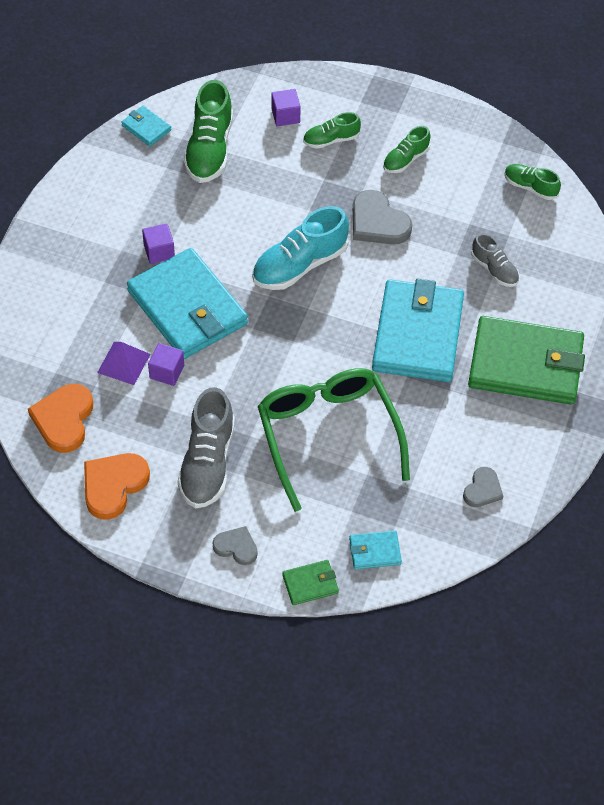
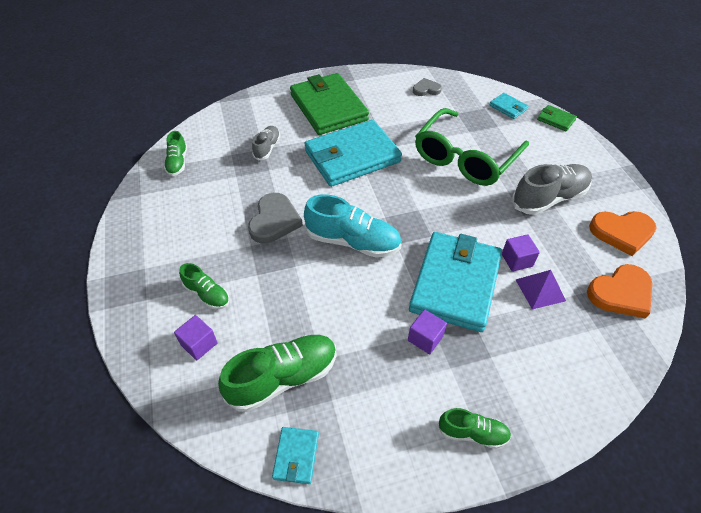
camera: 125 degrees left, 5 degrees down
grey heart [213,526,258,565] -> none
green shoe [383,126,431,173] -> green shoe moved to [438,408,511,449]

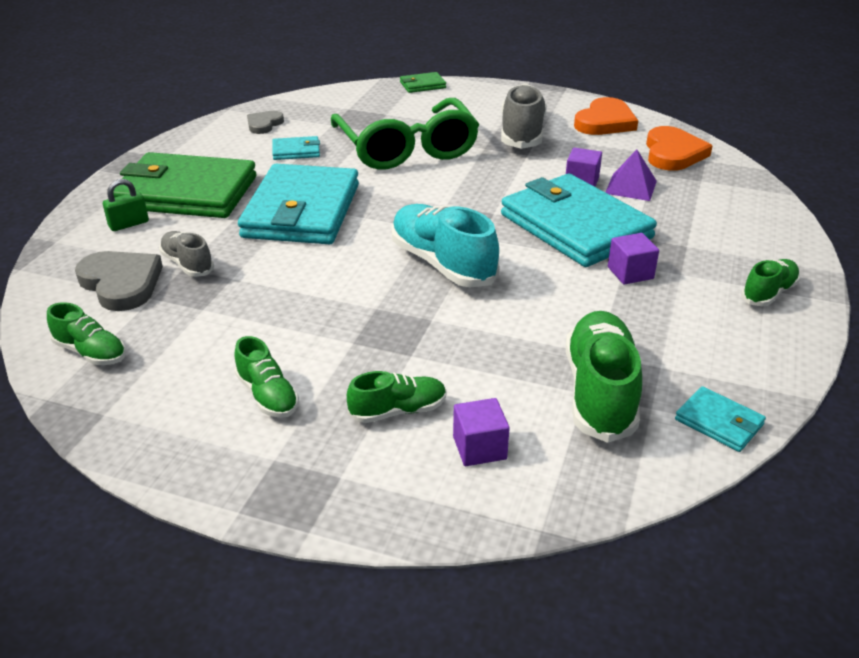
camera: 55 degrees left, 15 degrees down
grey heart [248,193,303,243] -> grey heart moved to [75,251,163,311]
turquoise shoe [304,194,401,258] -> turquoise shoe turned 90 degrees counterclockwise [391,204,500,287]
turquoise wallet [490,93,528,119] -> turquoise wallet moved to [272,136,320,160]
none -> green padlock [103,179,149,231]
none -> green shoe [234,336,299,418]

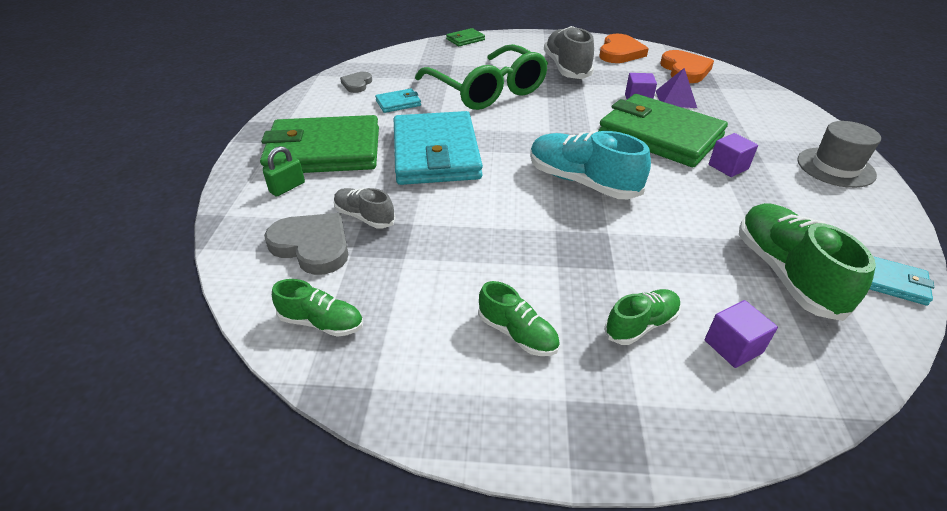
camera: 15 degrees left, 5 degrees up
turquoise wallet [501,174,657,267] -> green wallet [598,94,728,167]
green shoe [741,259,800,306] -> grey hat [797,121,881,188]

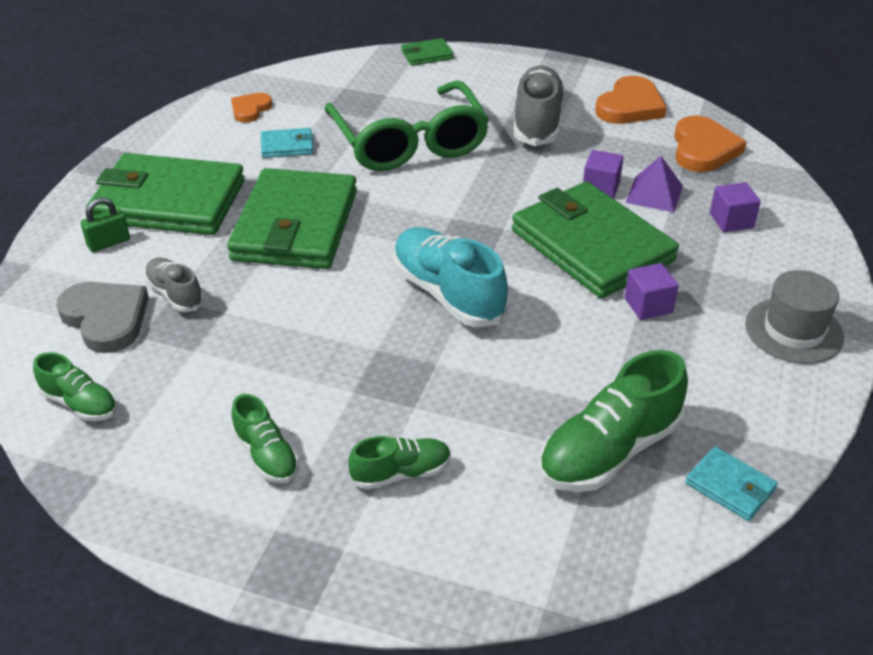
camera: 15 degrees right, 0 degrees up
grey heart [340,72,372,93] -> orange heart [231,93,272,122]
turquoise wallet [394,111,483,185] -> green wallet [227,168,357,269]
purple cube [705,300,778,368] -> purple cube moved to [710,182,761,232]
green shoe [739,203,876,321] -> green shoe turned 135 degrees counterclockwise [539,350,688,492]

